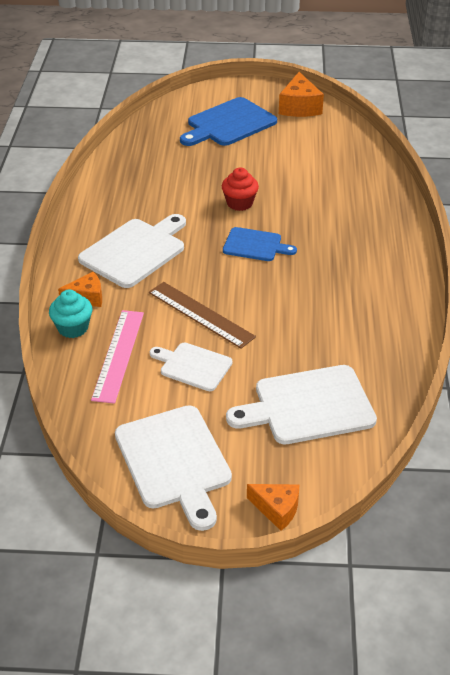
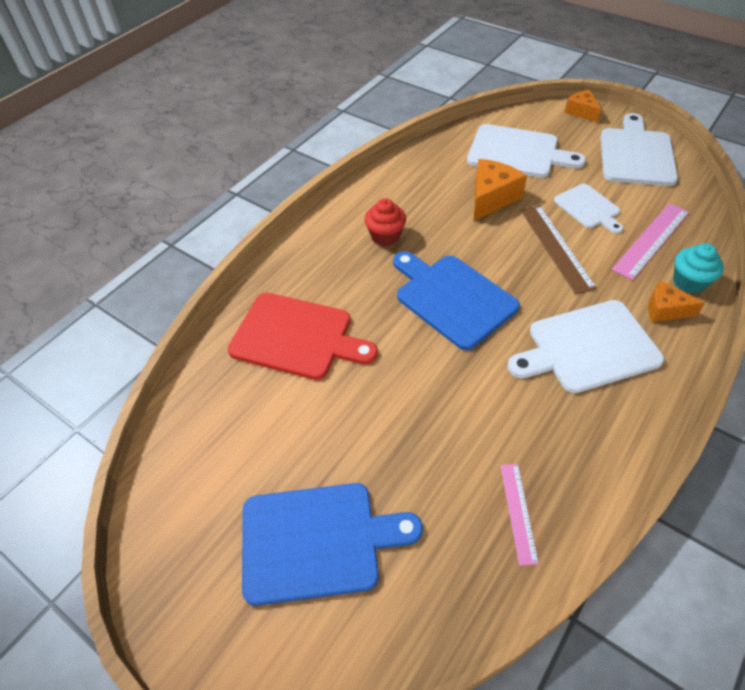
camera: 145 degrees left, 10 degrees up
red cupcake [222,168,259,211] -> red cupcake moved to [365,199,406,246]
blue cutting board [223,227,297,261] -> blue cutting board [393,251,520,350], size x1.67
orange cheese [279,72,324,117] -> orange cheese moved to [474,159,527,221]
none -> red cutting board [228,293,378,380]
none -> pink ruler [500,464,539,566]

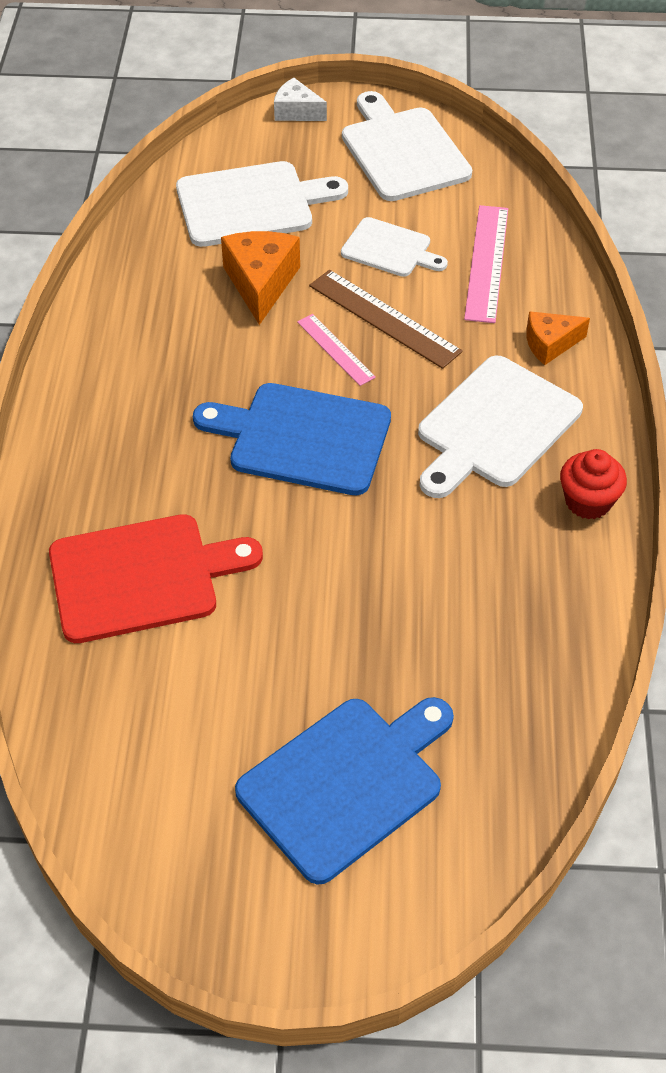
camera: 35 degrees left, 0 degrees up
red cupcake [365,199,406,246] -> red cupcake moved to [560,449,627,519]
pink ruler [500,464,539,566] -> pink ruler moved to [297,314,376,386]
orange cheese [564,90,601,122] -> white cheese [274,78,327,121]
turquoise cupcake [673,243,724,294] -> none

